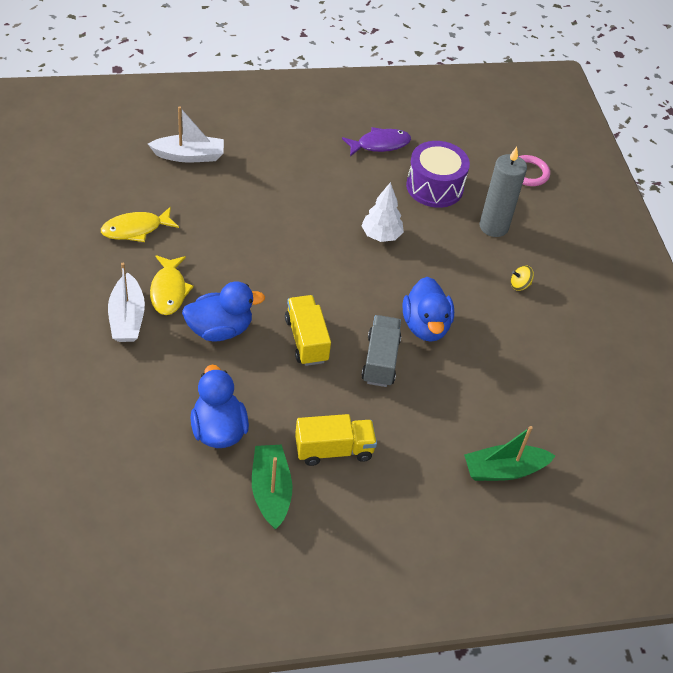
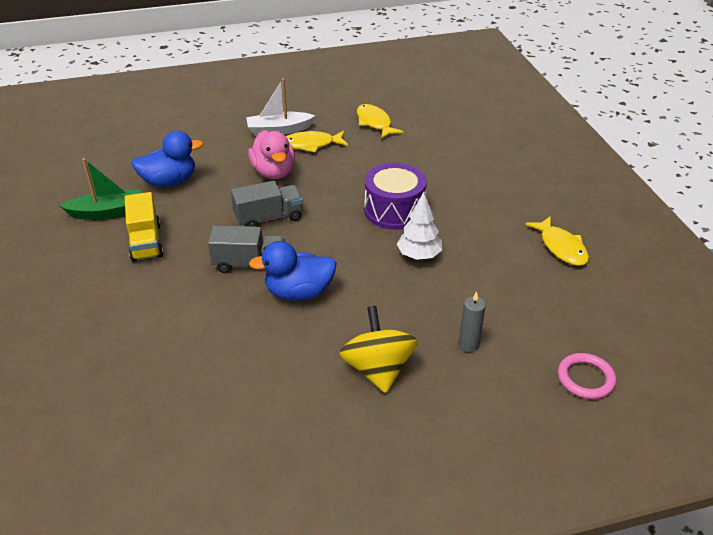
camera: 90 degrees right, 10 degrees down
white boat [148,106,224,162] -> none
blue duck [182,282,265,342] -> pink duck [248,130,295,179]
yellow truck [285,295,331,366] -> grey truck [231,181,303,227]
purple fish [342,127,411,156] -> yellow fish [525,216,589,266]
purple drum [406,141,470,208] -> purple drum moved to [364,163,427,230]
green boat [464,426,556,481] -> none
grey candle [479,147,527,237] -> grey candle [459,291,486,352], size x0.56
yellow spinning top [511,266,534,291] -> yellow spinning top [339,306,418,393], size x2.33

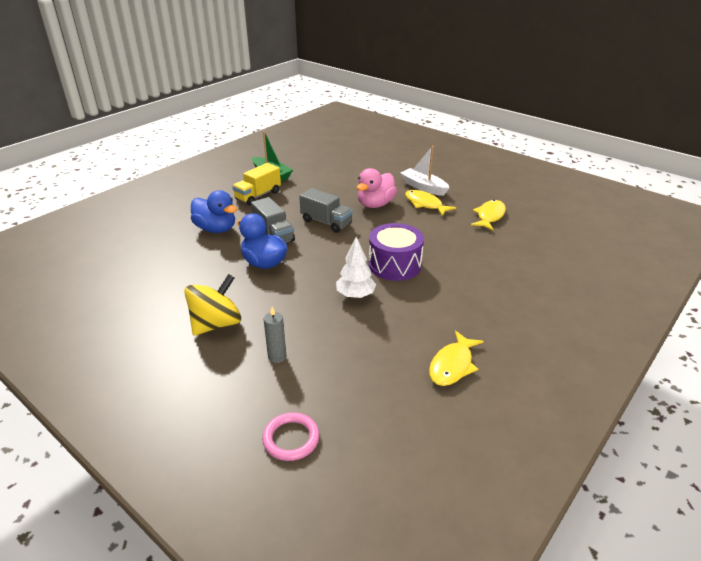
camera: 55 degrees right, 5 degrees down
blue duck [131,131,203,187] -> blue duck moved to [191,190,237,233]

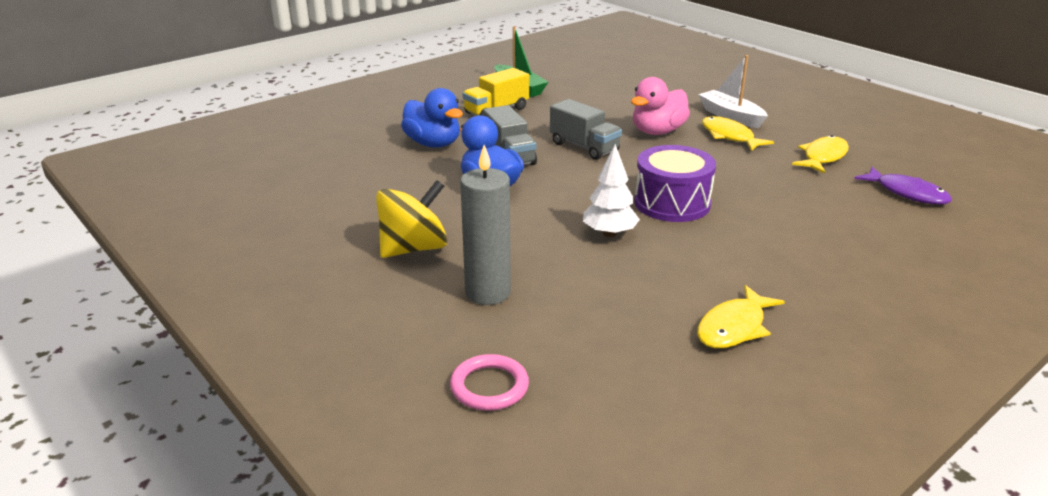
camera: 10 degrees right, 5 degrees down
grey candle [264,307,286,363] -> grey candle [460,145,511,305], size x1.80
none -> purple fish [854,167,952,204]

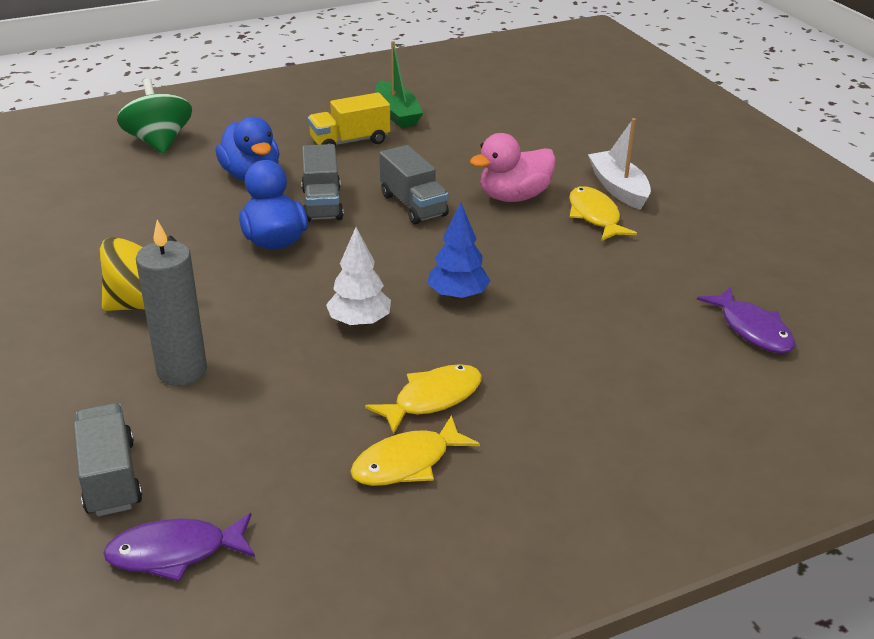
camera: 15 degrees right, 5 degrees up
pink ring [450,354,529,411] -> grey truck [74,403,142,516]
purple drum [634,145,716,222] -> blue tree [428,202,490,300]
yellow fish [792,135,849,174] -> yellow fish moved to [365,364,482,435]
none -> purple fish [103,513,255,581]
none -> green spinning top [117,78,192,154]

